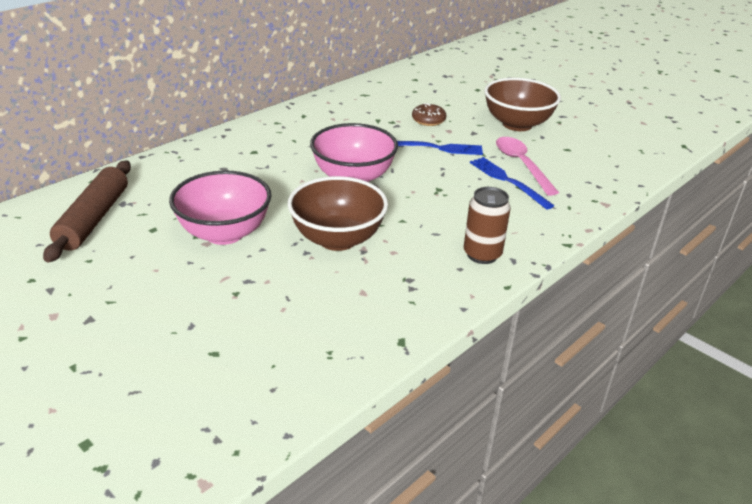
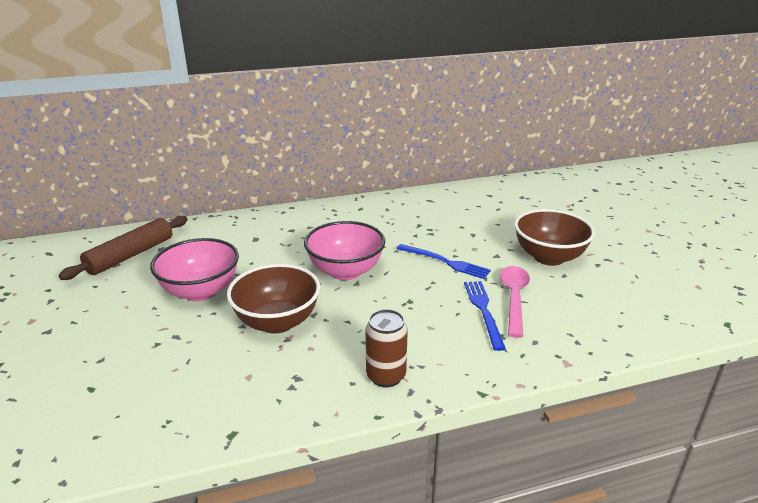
camera: 30 degrees right, 5 degrees down
brown donut [412,103,446,126] -> none

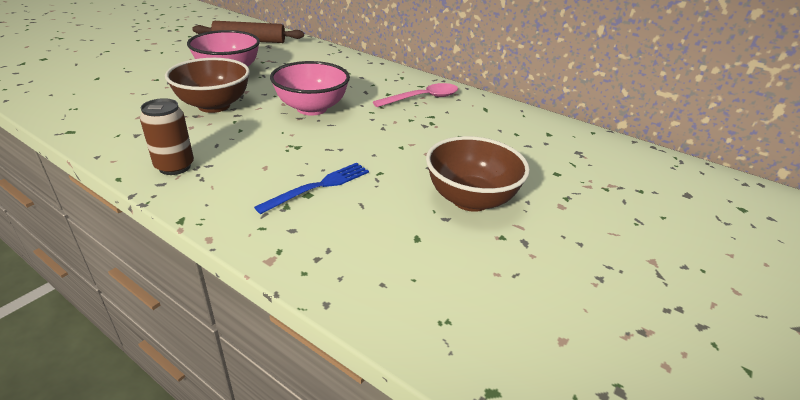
camera: 50 degrees right, 5 degrees up
blue fork [397,244,491,279] -> none
pink spoon [500,266,530,338] -> pink spoon moved to [373,83,458,107]

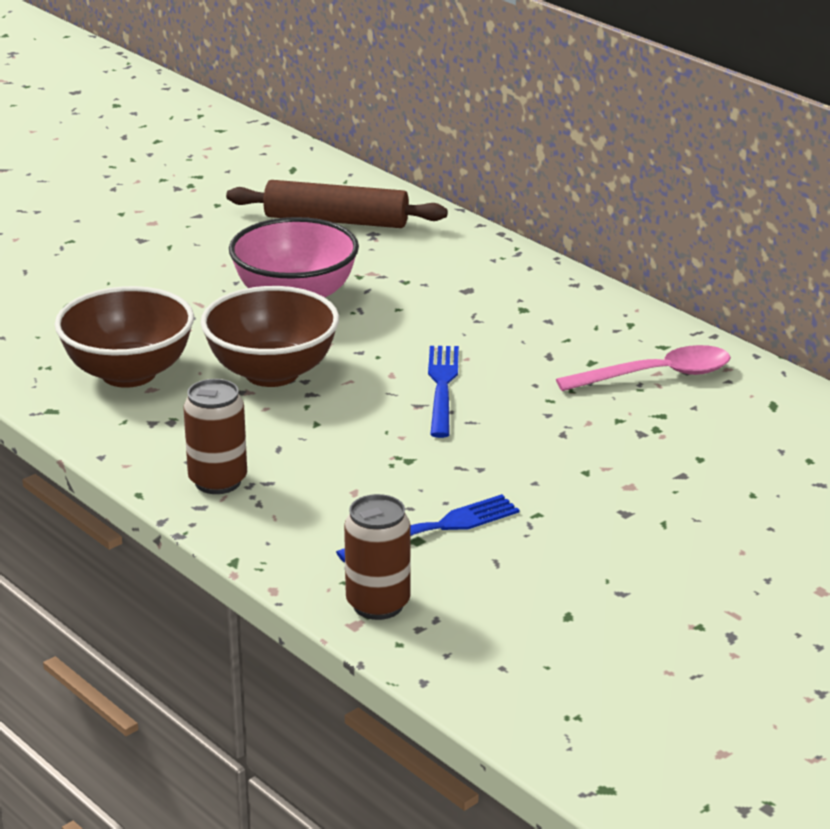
camera: 15 degrees right, 5 degrees down
pink bowl [270,61,350,116] -> blue fork [428,346,459,438]
brown bowl [426,136,530,212] -> brown bowl moved to [55,286,194,388]
none -> brown can [344,494,411,620]

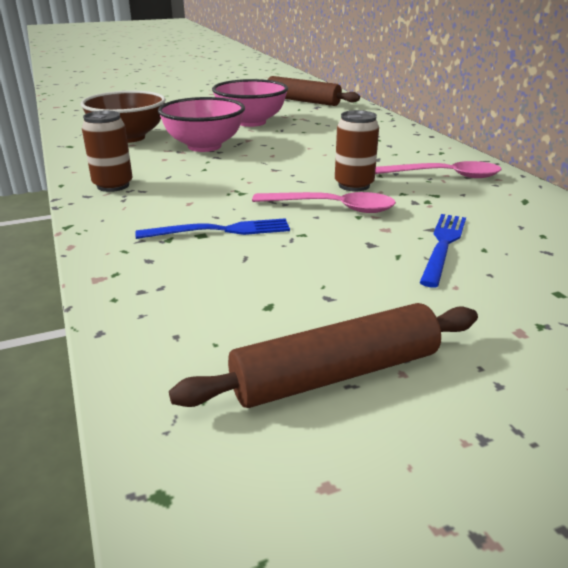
camera: 20 degrees right, 0 degrees up
brown bowl [201,286,339,387] -> pink bowl [158,97,245,152]
brown can [344,494,411,620] -> brown can moved to [335,110,379,191]
blue fork [428,346,459,438] -> blue fork moved to [419,214,466,288]
none -> brown rolling pin [169,303,478,408]
none -> pink spoon [252,192,396,213]

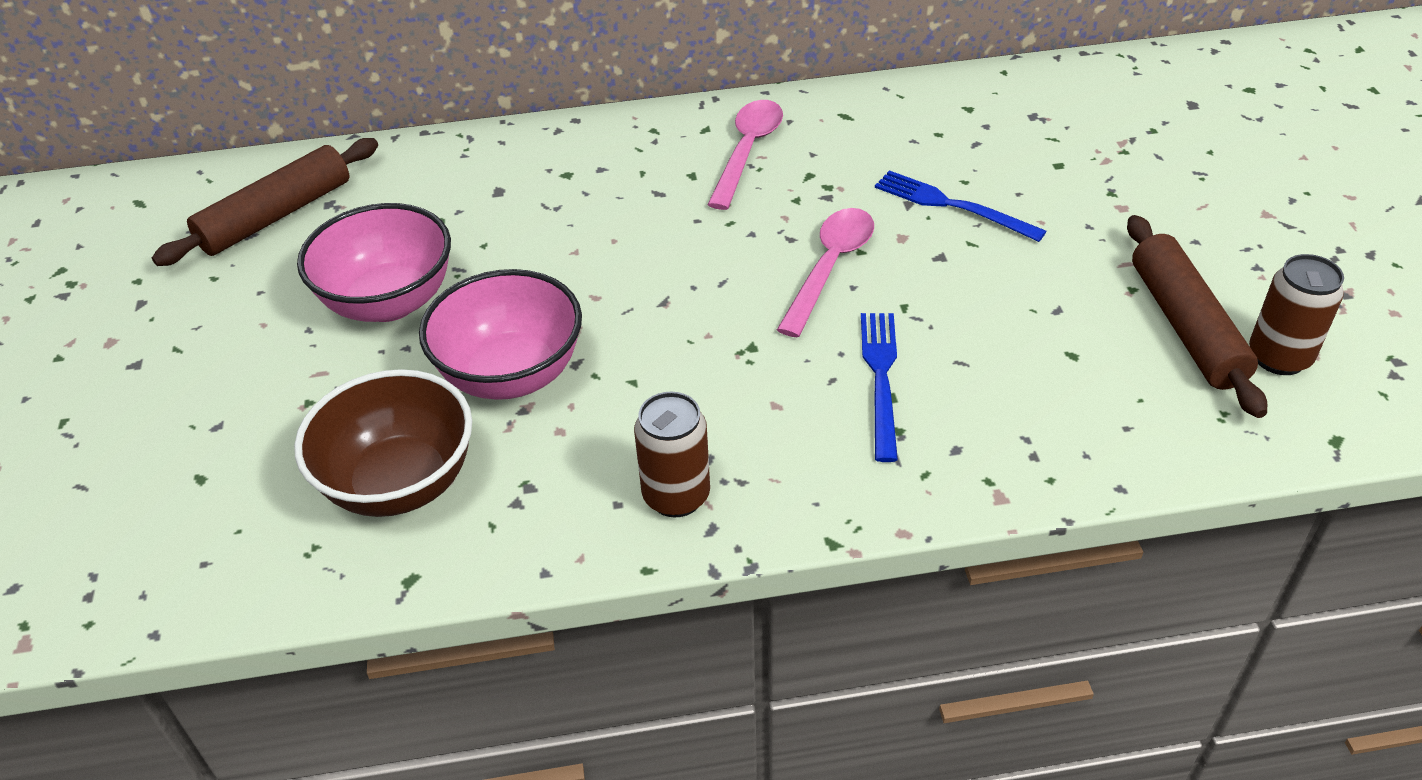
camera: 75 degrees left, 15 degrees up
brown can [335,110,379,191] -> brown can moved to [1249,254,1344,375]

